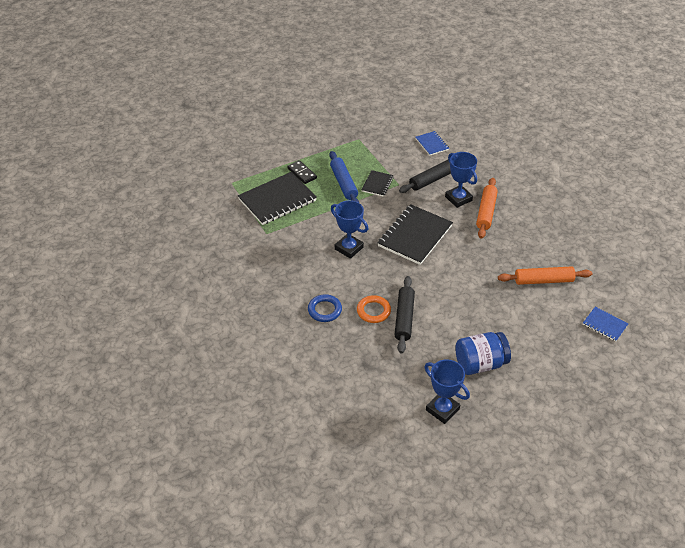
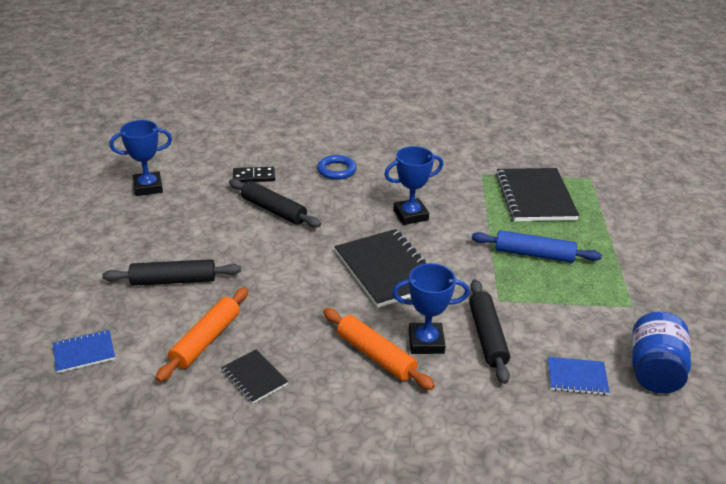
camera: 120 degrees right, 10 degrees down
black domino [287,160,317,184] -> black domino moved to [233,167,275,183]
orange ring [357,295,391,323] -> none
black notebook [362,170,394,197] -> black notebook moved to [221,349,288,404]
blue jar [455,332,511,375] -> blue jar moved to [632,312,691,393]
none -> black rolling pin [102,259,241,286]

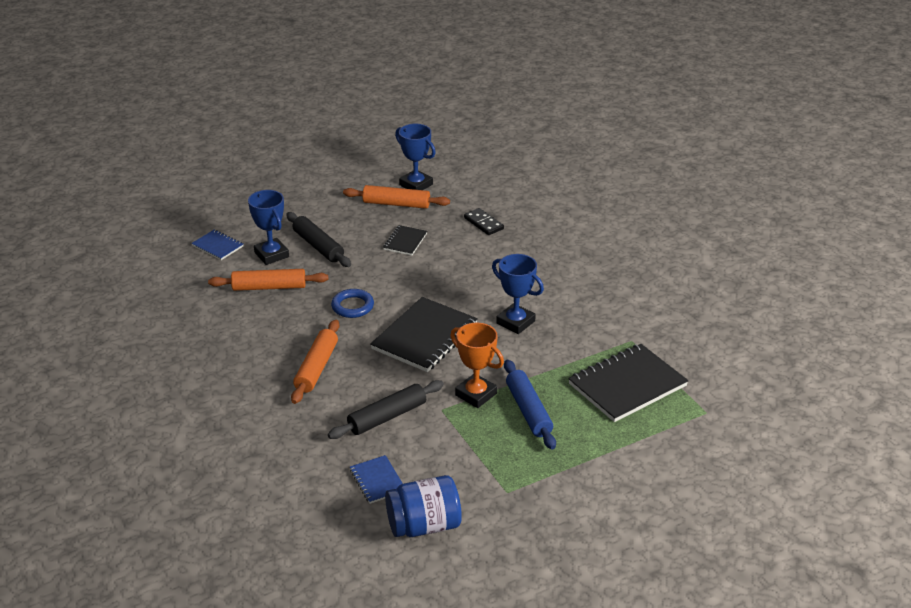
camera: 60 degrees right, 0 degrees up
black notebook [221,349,288,404] -> black notebook moved to [383,225,427,256]
black rolling pin [229,179,321,228] -> none
blue ring [317,155,357,180] -> blue ring moved to [331,289,374,318]
blue trophy [392,263,470,354] -> blue trophy moved to [248,190,289,265]
none -> orange rolling pin [343,185,450,209]
none -> orange trophy [450,322,504,408]

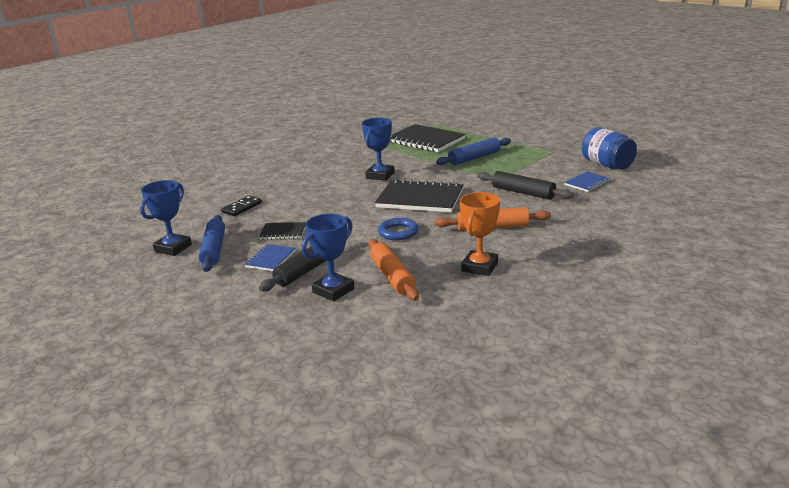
camera: 105 degrees left, 10 degrees down
blue notebook [191,230,243,260] -> blue notebook moved to [244,244,296,271]
orange rolling pin [343,185,450,209] -> blue rolling pin [199,215,225,272]
orange trophy [450,322,504,408] -> orange trophy moved to [460,192,500,276]

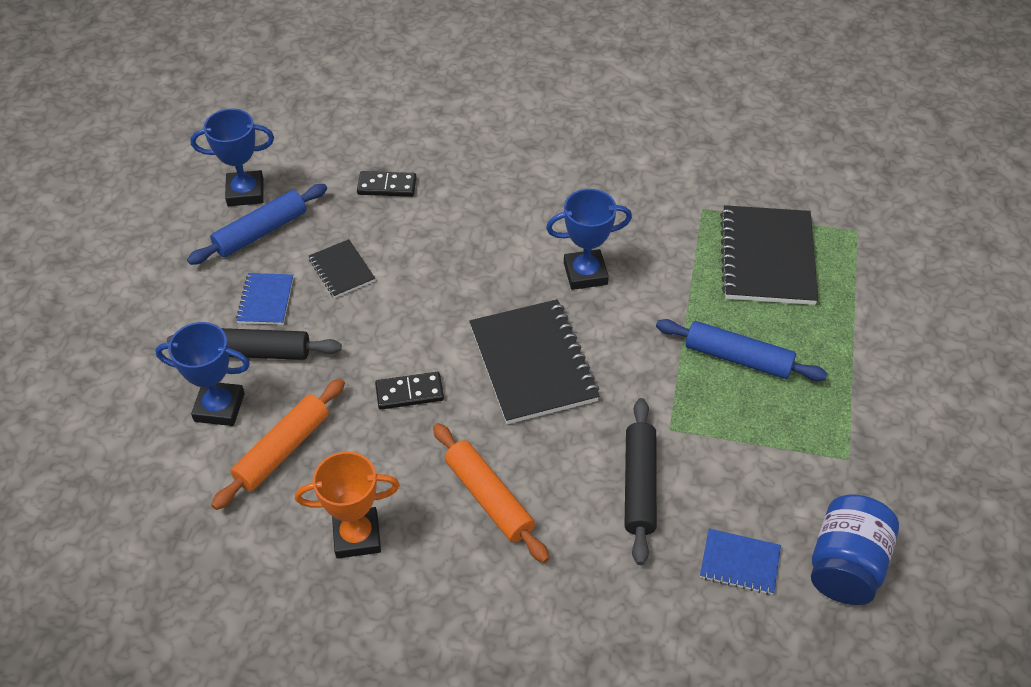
camera: 55 degrees right, 25 degrees up
blue notebook [244,244,296,271] -> blue notebook turned 75 degrees counterclockwise [236,273,293,325]
blue ring [378,218,419,240] -> black domino [375,372,444,410]

